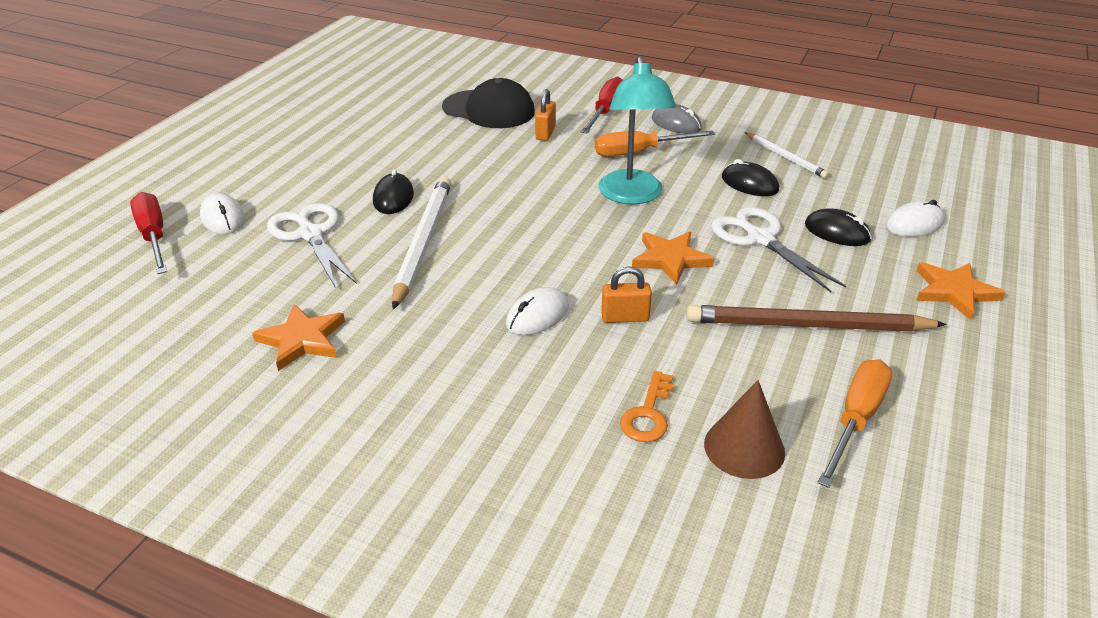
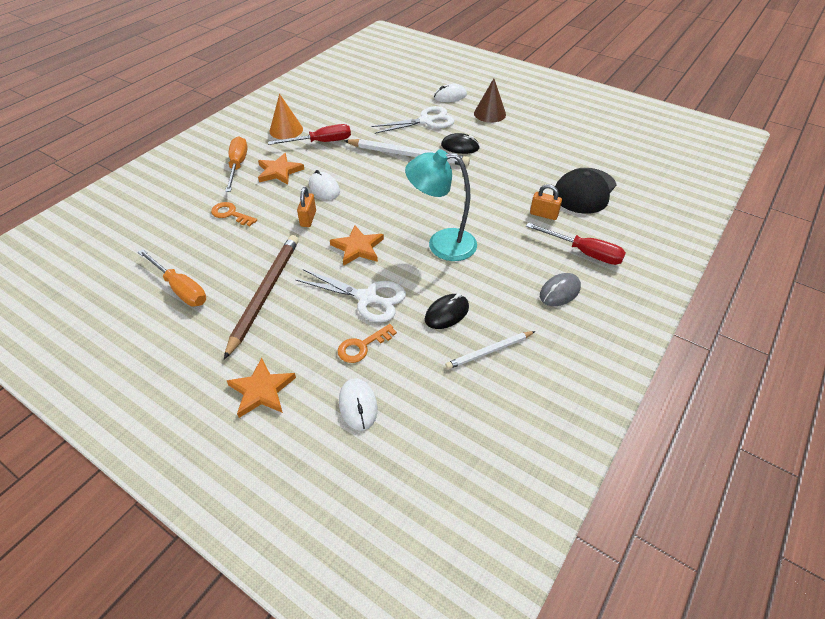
camera: 100 degrees right, 10 degrees up
red screwdriver [130,192,167,274] -> red screwdriver moved to [268,124,351,145]
orange star [252,304,345,371] -> orange star moved to [258,153,304,185]
orange screwdriver [595,130,715,157] -> orange screwdriver moved to [225,136,248,192]
brown cone [704,380,785,479] -> brown cone moved to [474,78,506,123]
white scissors [711,207,846,292] -> white scissors turned 45 degrees clockwise [296,269,406,322]
black mouse [805,208,872,246] -> orange key [337,324,397,363]
none -> orange cone [270,94,303,139]

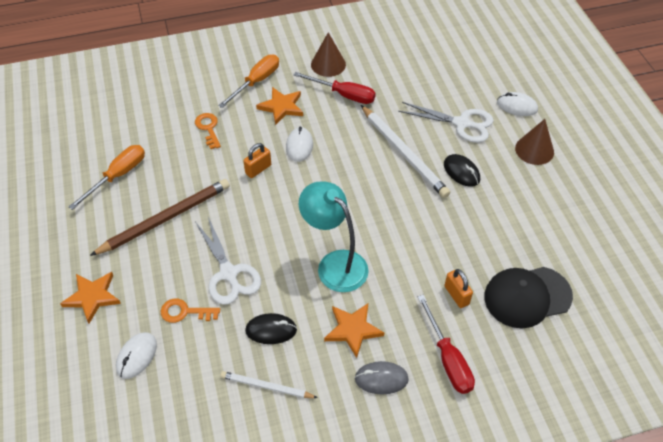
camera: 40 degrees right, 5 degrees up
orange screwdriver [138,249,206,307] -> orange screwdriver turned 135 degrees counterclockwise [69,145,145,210]
orange cone [270,94,303,139] -> brown cone [311,32,346,77]
orange star [330,225,384,266] -> orange star moved to [324,304,384,358]

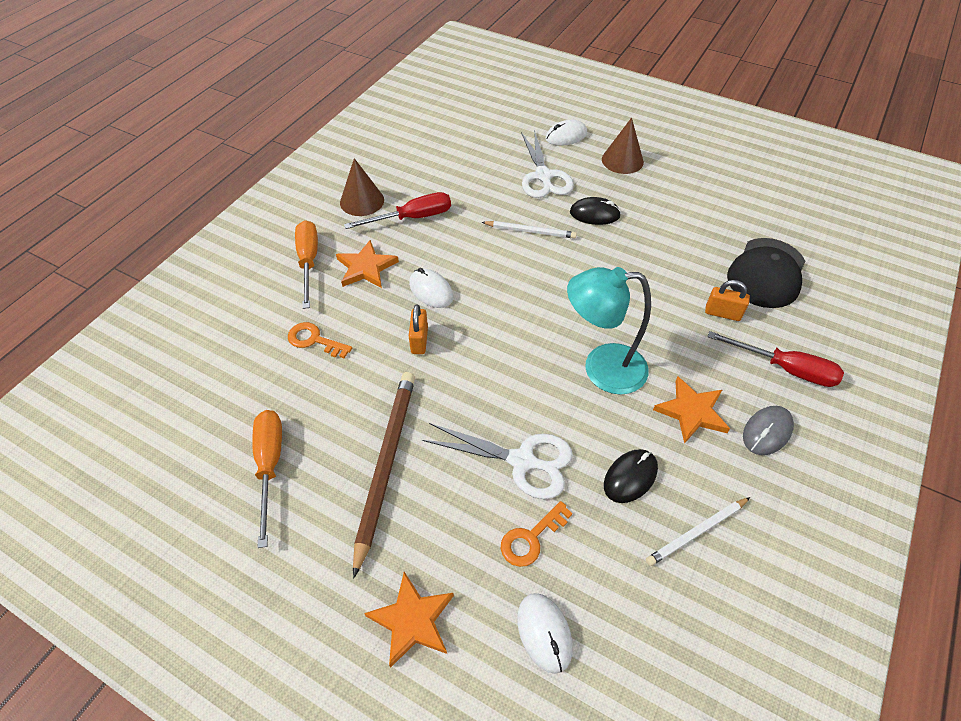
camera: 45 degrees left, 0 degrees up
white pencil [361,105,450,198] -> white pencil [481,221,577,239], size x0.56
white scissors [398,102,494,143] -> white scissors turned 105 degrees clockwise [521,130,574,198]

